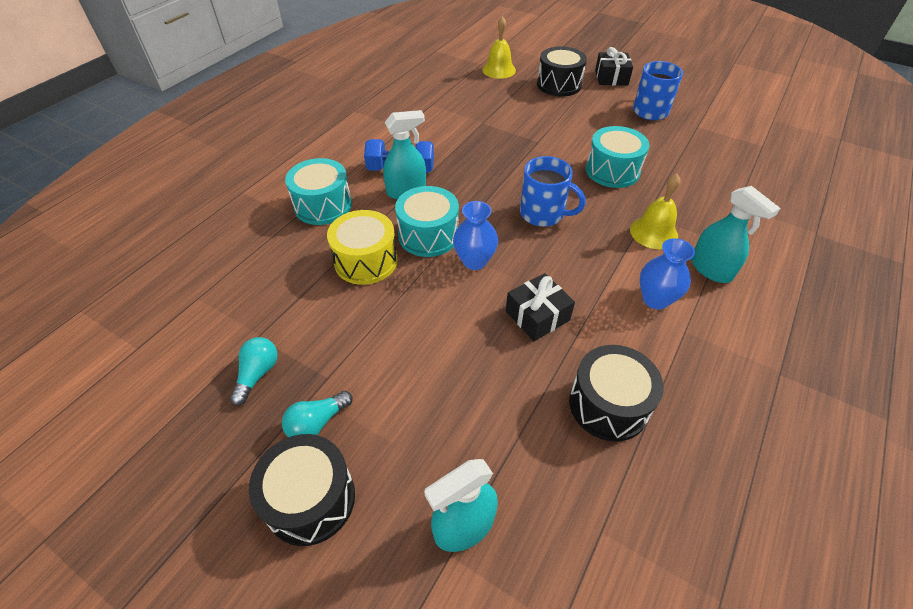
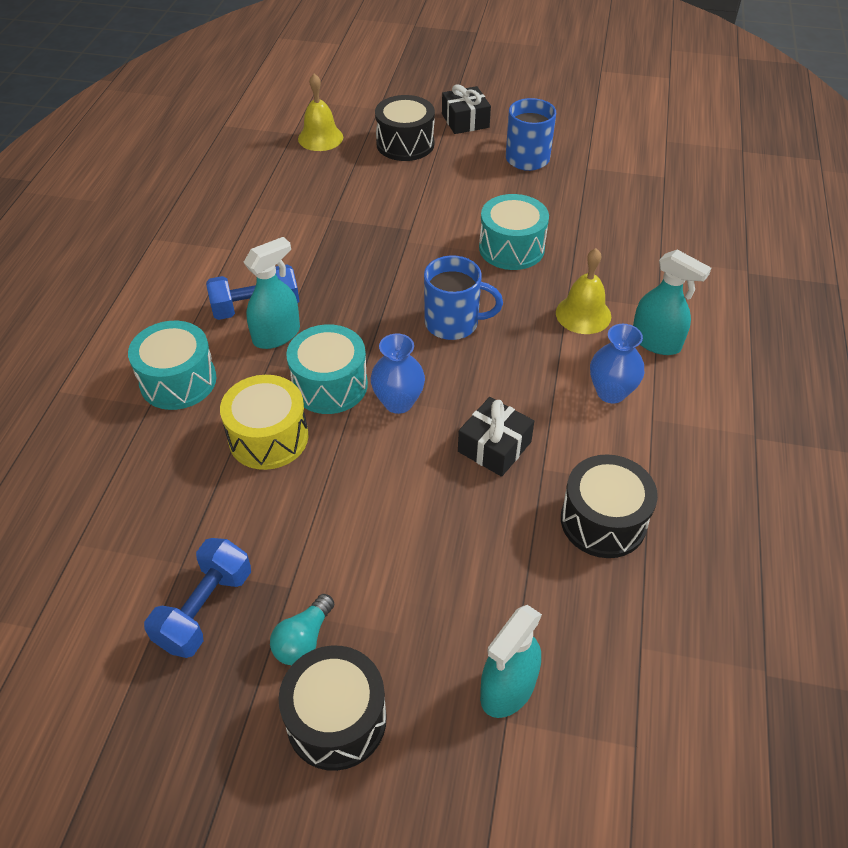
camera: 20 degrees left, 0 degrees up
turquoise light bulb [230,337,278,405] -> blue dumbbell [144,538,251,658]

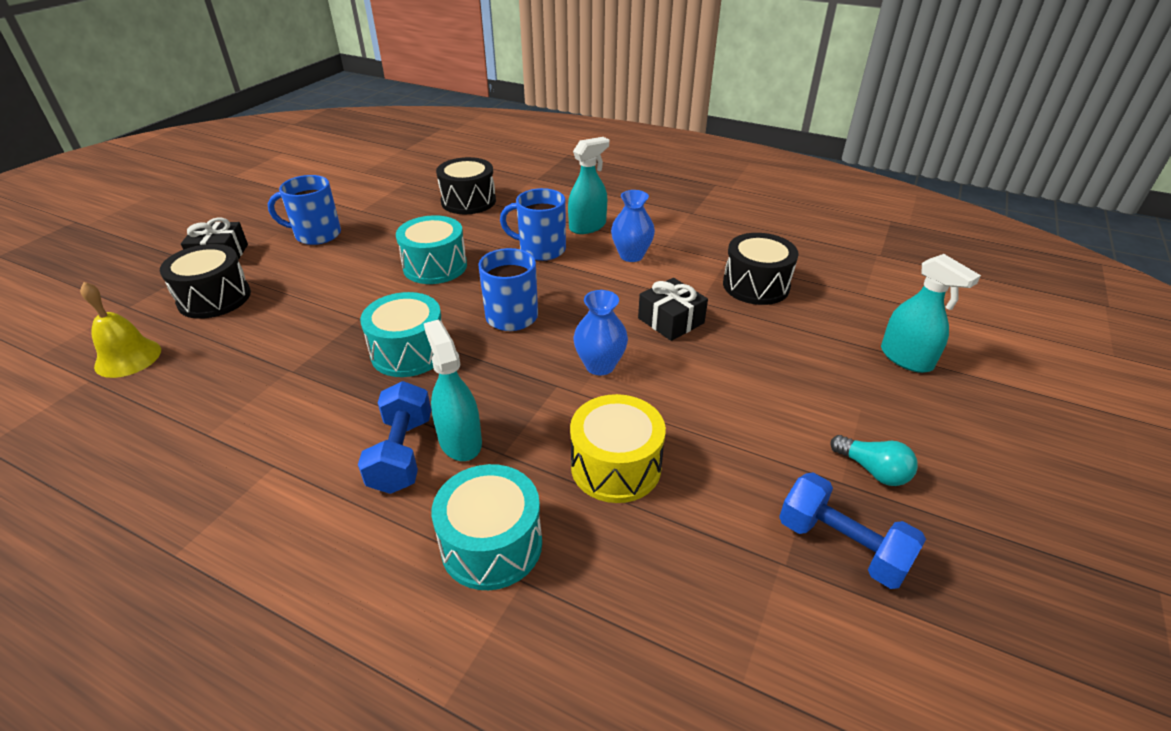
camera: 75 degrees left, 10 degrees down
black drum [279,645,387,771] -> black drum moved to [436,157,496,214]
turquoise drum [286,324,368,414] -> turquoise drum moved to [360,292,442,377]
yellow bell [556,248,611,334] -> blue mug [500,188,566,261]

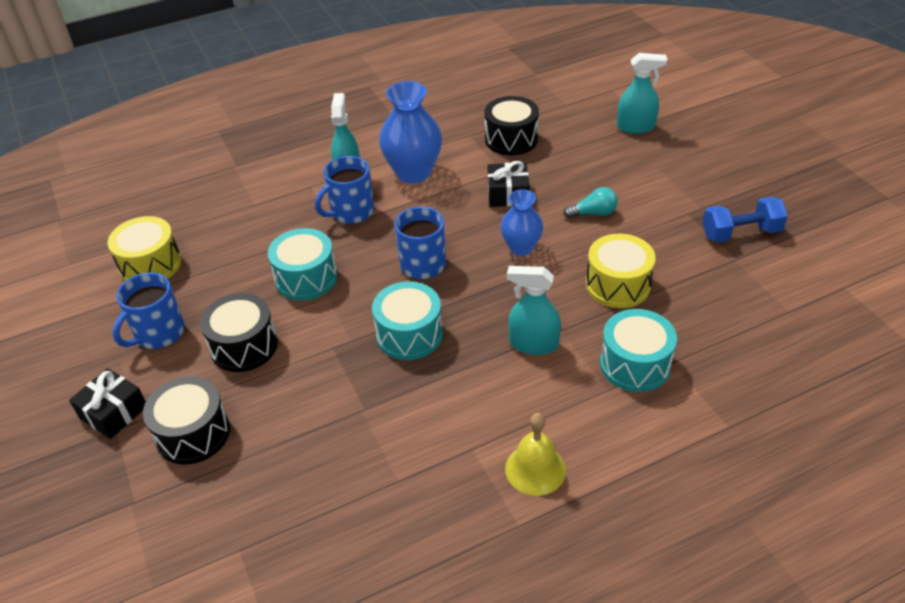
camera: 50 degrees left, 5 degrees up
yellow bell [80,282,161,378] -> yellow bell moved to [505,413,566,496]
blue dumbbell [358,381,431,494] -> none
black drum [436,157,496,214] -> black drum moved to [200,293,278,372]
blue vase [611,190,655,262] -> blue vase [379,81,442,184], size x1.61
turquoise light bulb [830,435,918,486] -> turquoise light bulb moved to [563,187,618,218]
none -> yellow drum [108,216,181,281]

